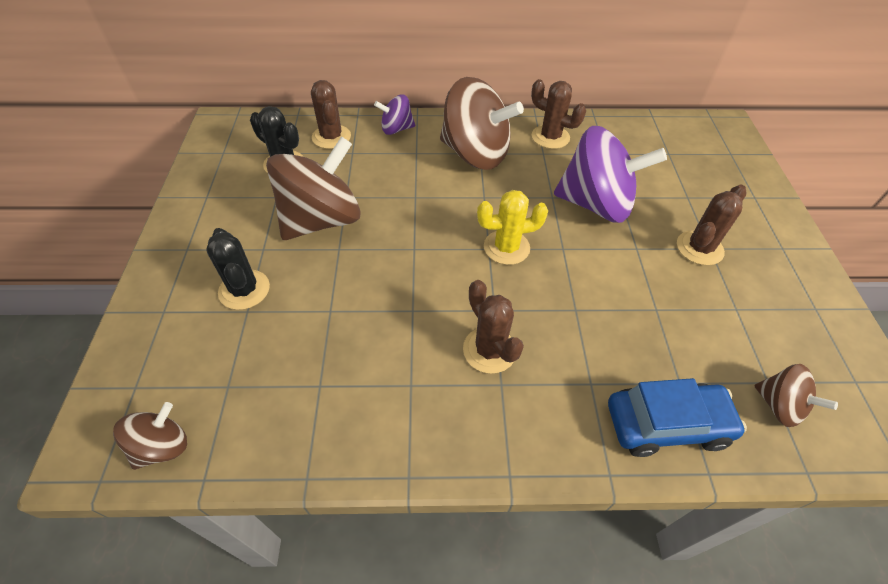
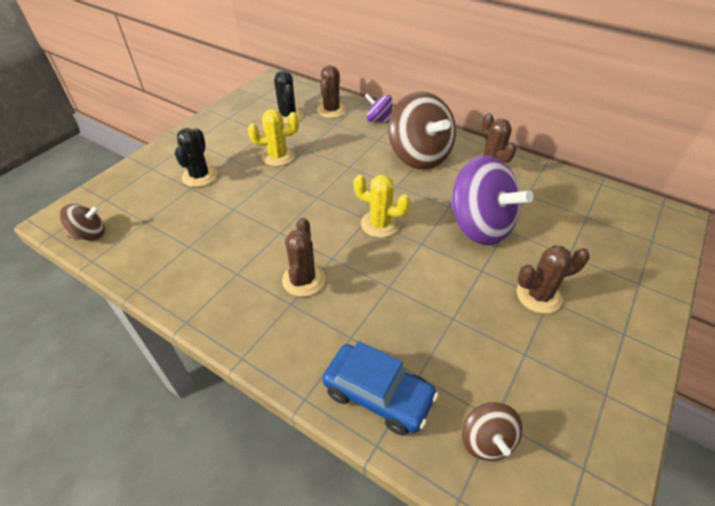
camera: 35 degrees right, 5 degrees down
brown spinning top [266,136,361,240] -> yellow cactus [248,109,299,166]

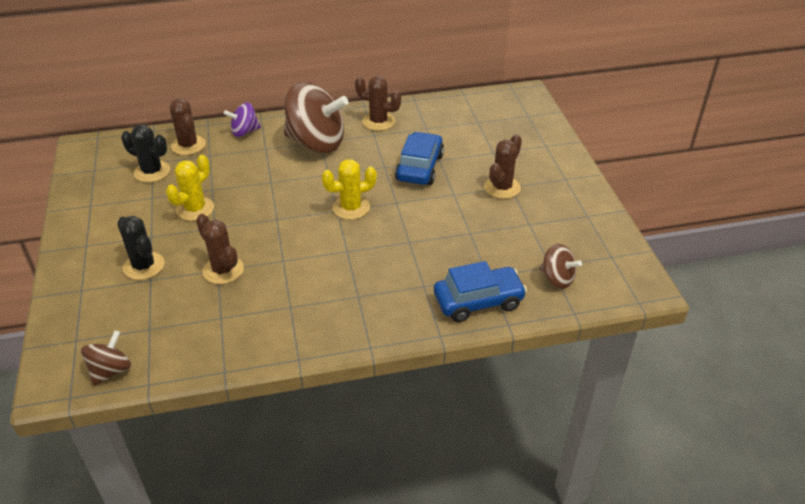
camera: 45 degrees left, 5 degrees down
brown cactus [282,218,325,297] -> brown cactus moved to [196,214,244,284]
purple spinning top [450,155,534,245] -> blue car [395,132,444,185]

